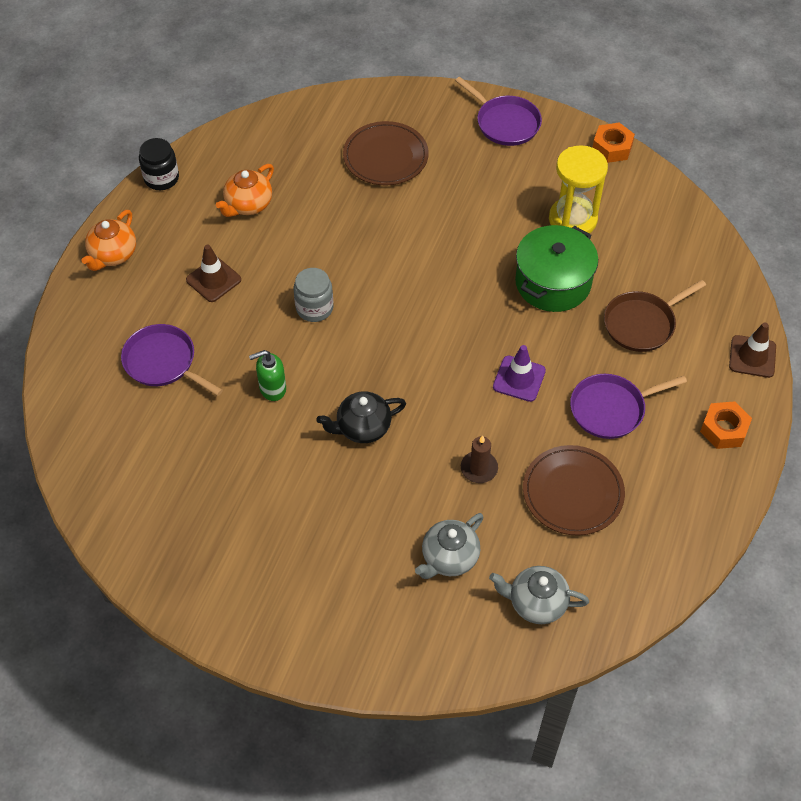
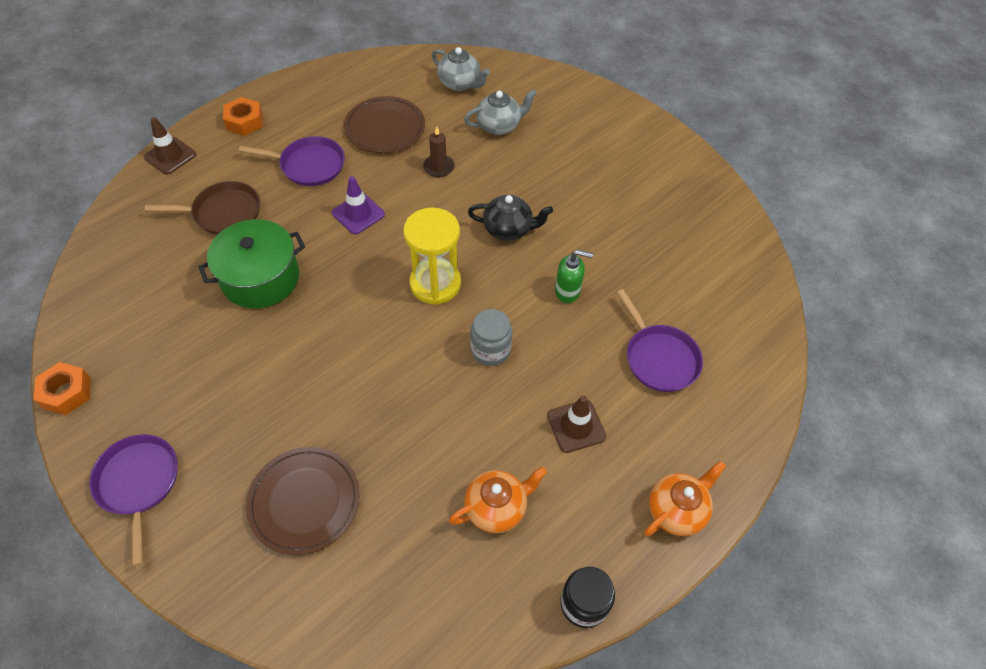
camera: 155 degrees left, 0 degrees up
yellow hourglass [549,145,608,234] -> yellow hourglass moved to [403,207,461,305]

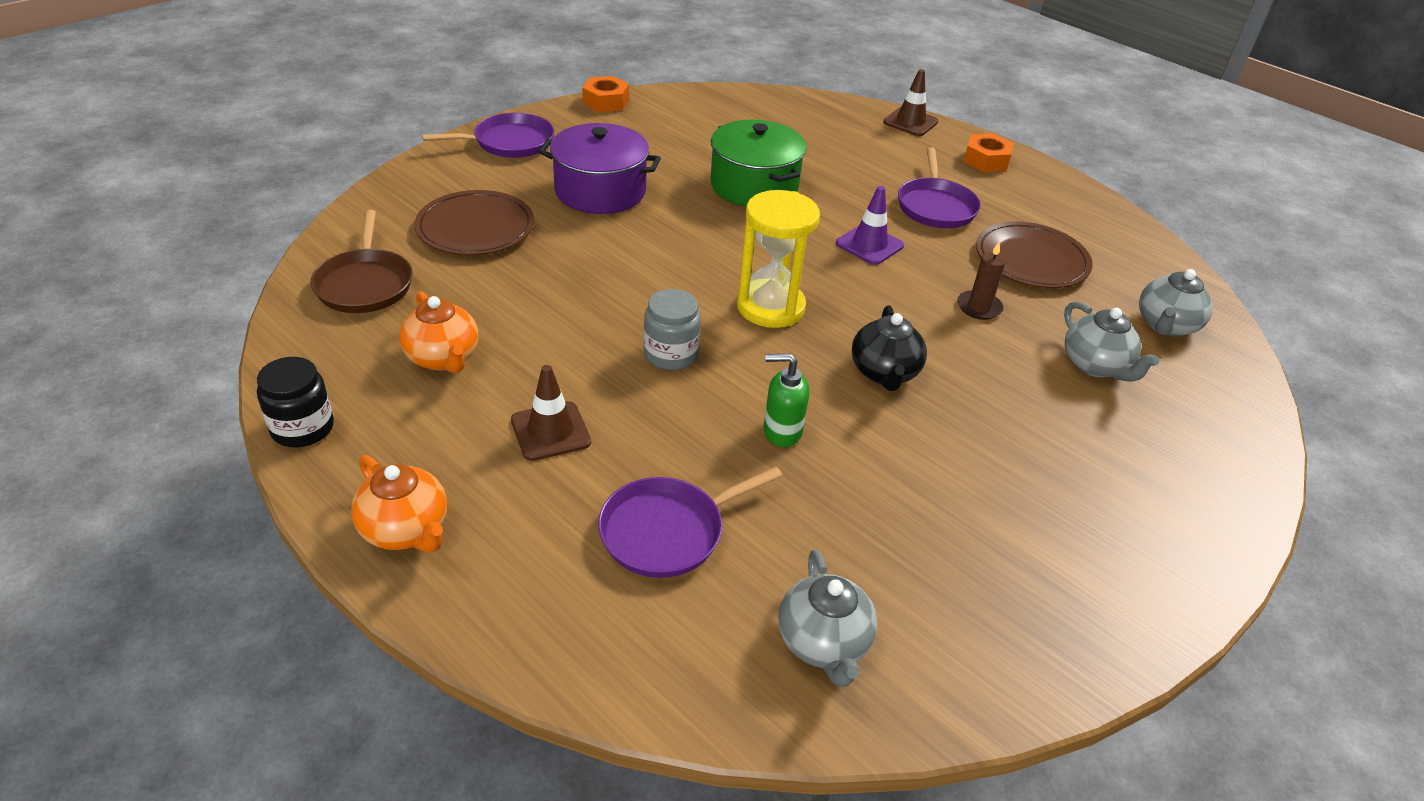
camera: 85 degrees right, 15 degrees down
brown pan [145,181,260,235] -> brown pan moved to [310,210,413,313]
green soap dispenser [555,250,593,303] -> green soap dispenser turned 90 degrees clockwise [764,354,809,447]
none -> purple pot [539,123,661,214]
none -> grey teapot [778,549,878,687]

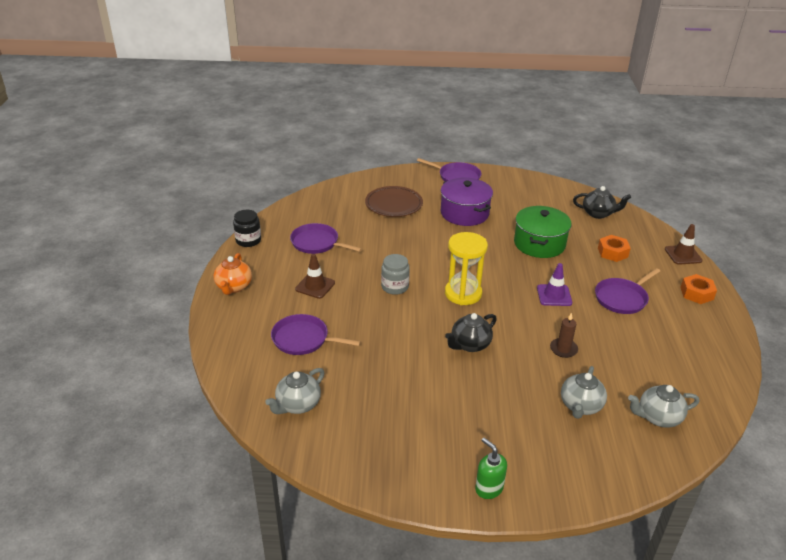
camera: 50 degrees right, 5 degrees down
brown pan [310,210,413,313] -> none
orange teapot [399,291,478,373] -> purple pan [290,223,362,254]
orange nut [582,76,629,113] -> orange nut moved to [598,235,631,262]
green soap dispenser [764,354,809,447] -> green soap dispenser moved to [475,438,507,499]
brown plate [976,221,1093,288] -> none
none -> black teapot [573,186,631,219]

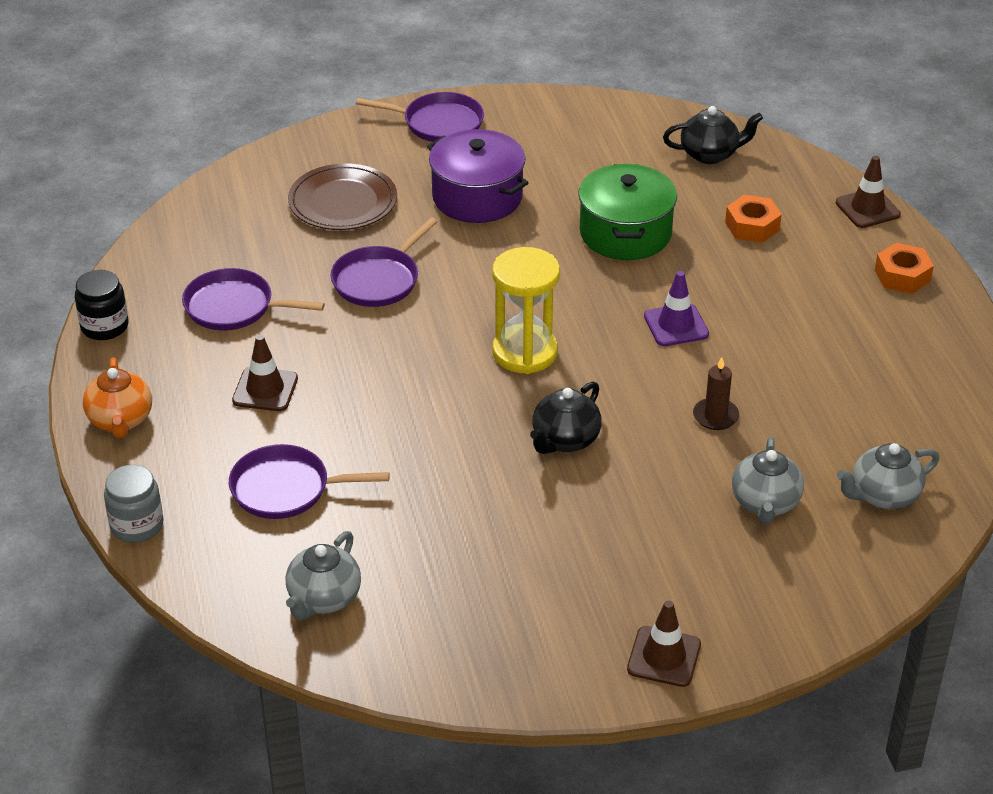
camera: 15 degrees left, 5 degrees up
grey jar [381,254,410,295] -> grey jar moved to [104,465,164,543]
green soap dispenser [475,438,507,499] -> brown traffic cone [627,600,701,687]
purple pan [595,268,660,314] -> purple pan moved to [330,217,438,307]

